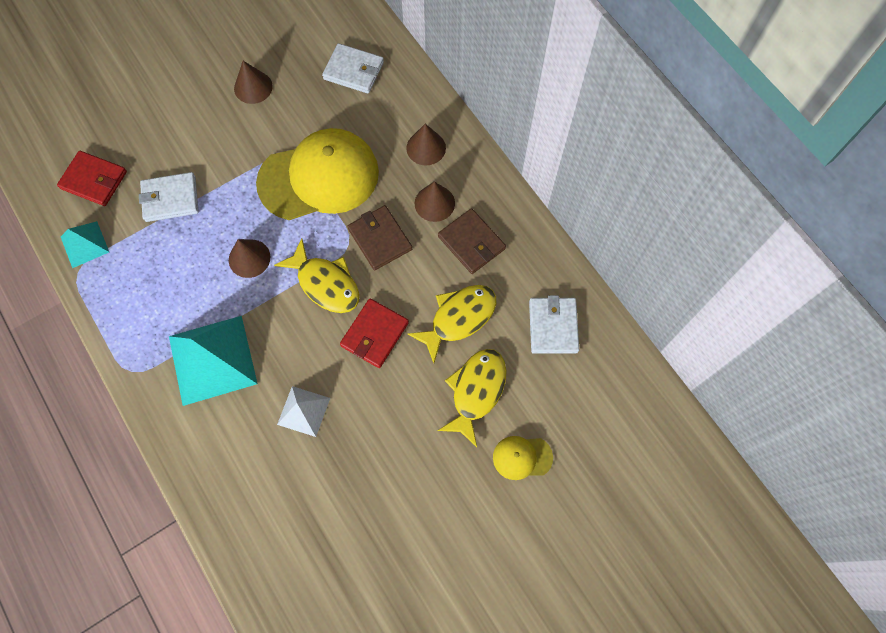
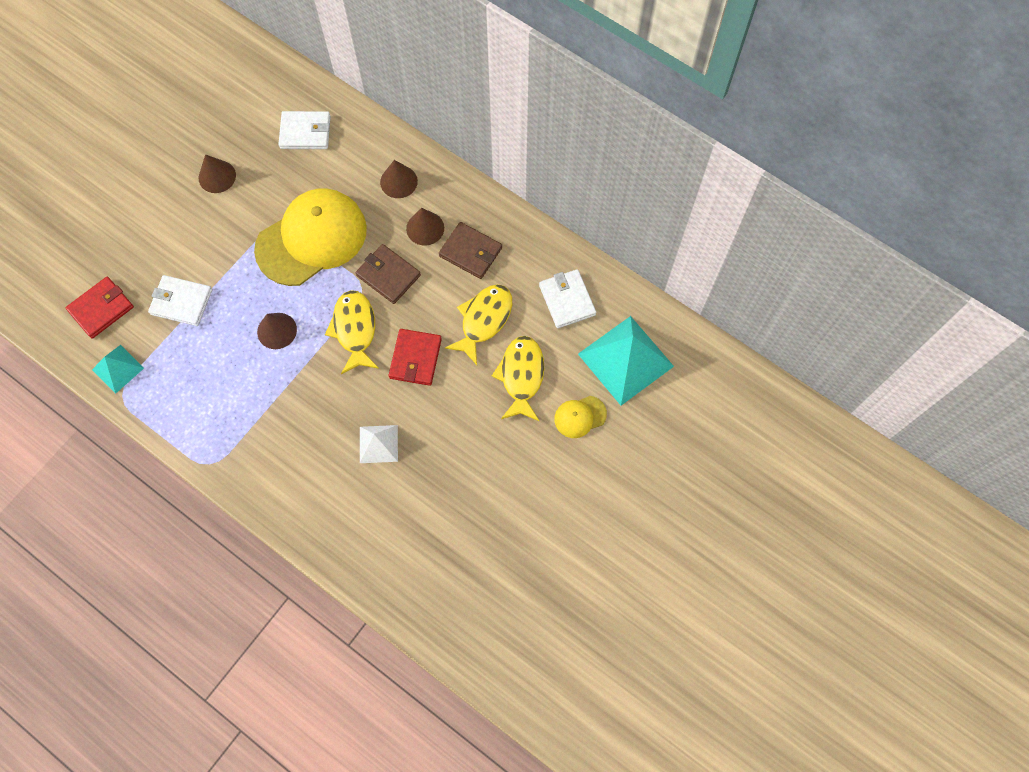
camera: 20 degrees left, 0 degrees up
red wallet [57,151,127,206] -> red wallet turned 45 degrees counterclockwise [66,277,134,338]
white wallet [139,172,199,222] -> white wallet turned 45 degrees clockwise [148,275,212,326]
turquoise pyramid [169,316,258,406] -> turquoise pyramid moved to [578,316,674,405]
yellow fish [274,239,359,313] -> yellow fish turned 120 degrees counterclockwise [325,290,379,374]

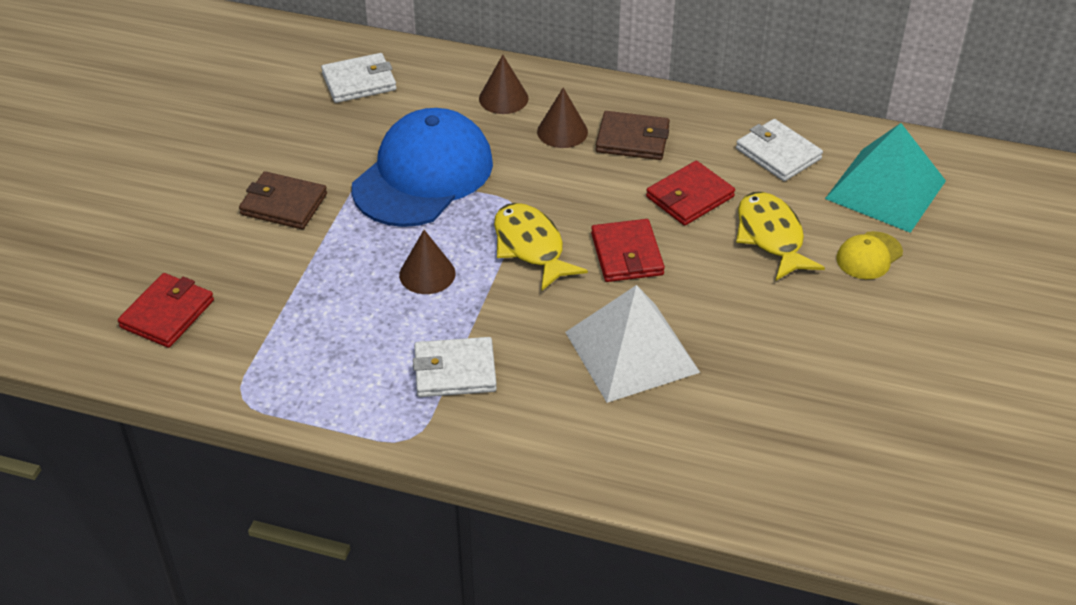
camera: 20 degrees left, 25 degrees down
turquoise pyramid [92,345,144,394] -> none
white wallet [148,275,212,326] -> white wallet moved to [413,337,497,397]
brown cone [199,154,236,193] -> none
yellow cap [254,188,367,286] -> blue cap [352,108,493,227]
brown wallet [356,244,421,304] -> brown wallet moved to [239,171,327,229]
white pyramid [360,425,398,463] -> white pyramid [565,285,700,403], size x1.86
yellow fish [445,284,512,365] -> red wallet [646,161,735,226]

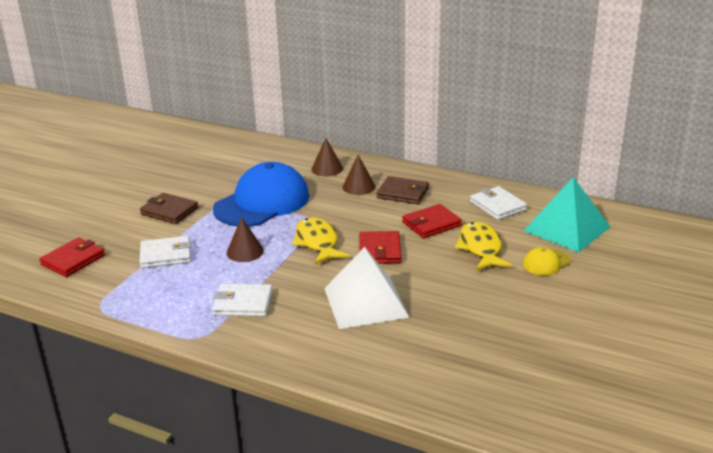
camera: 10 degrees right, 15 degrees down
white wallet [321,53,397,103] -> white wallet moved to [139,236,191,268]

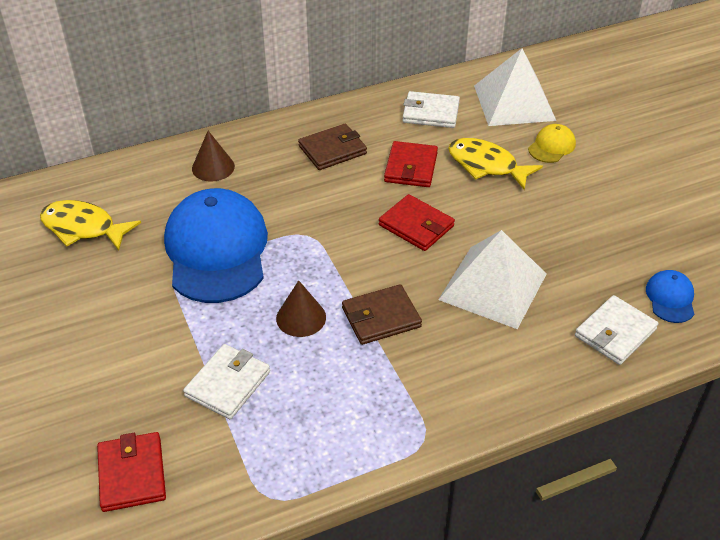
camera: 50 degrees left, 15 degrees up
brown wallet [140,193,198,224] -> brown wallet moved to [342,284,422,345]
white wallet [212,284,273,317] -> white wallet moved to [575,295,658,365]
yellow fish [292,217,349,264] -> yellow fish moved to [40,200,141,251]
brown cone [342,155,375,195] -> none
yellow cap [523,247,571,276] -> yellow cap turned 150 degrees counterclockwise [528,124,576,163]
turquoise pyramid [524,177,611,252] -> white pyramid [474,48,556,126]
none -> blue cap [646,270,694,323]

